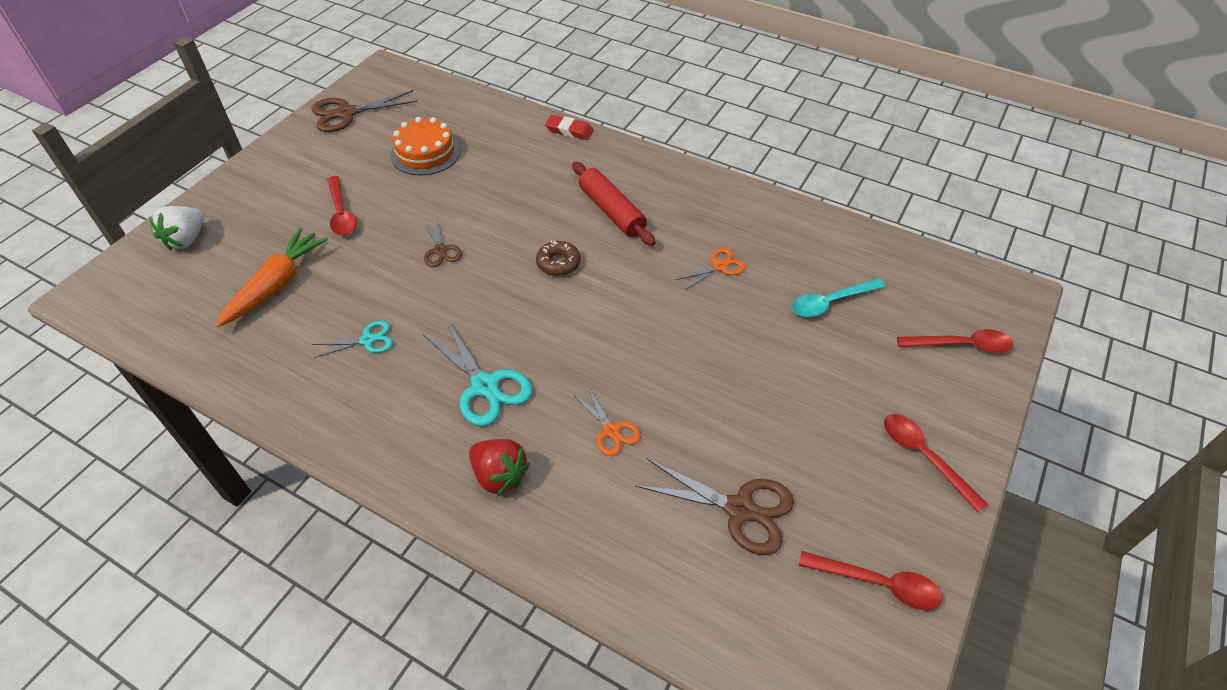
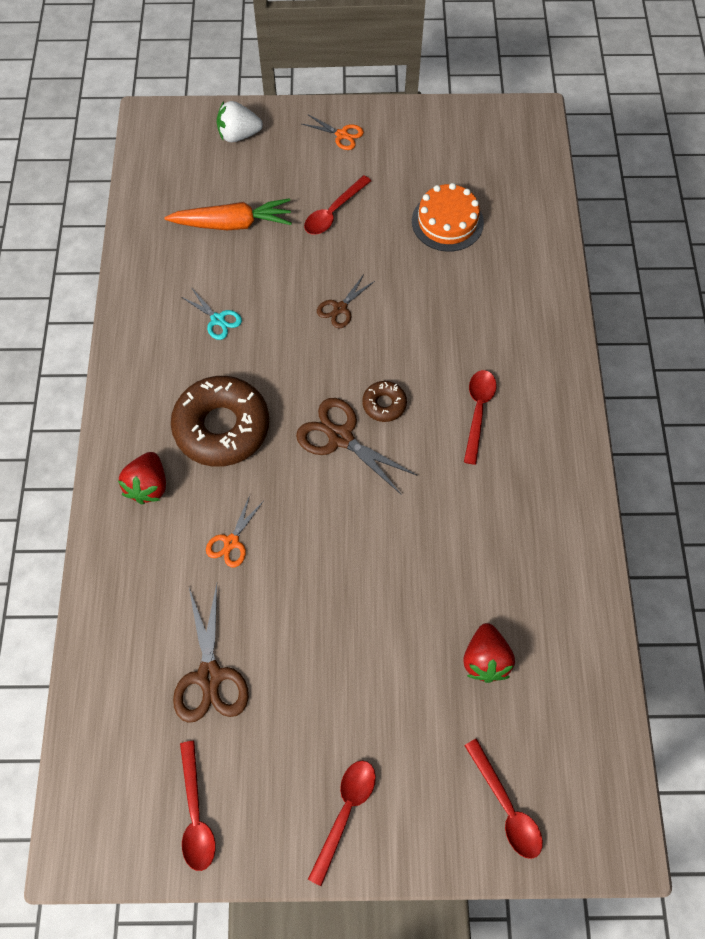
camera: 60 degrees right, 15 degrees up
brown scissors [312,90,418,132] -> brown scissors moved to [296,398,418,495]
turquoise scissors [423,320,532,427] -> brown donut [171,376,269,467]
red eraser [545,115,594,140] -> none
red rolling pin [572,162,655,246] -> red spoon [464,370,496,465]
orange scissors [676,248,746,291] -> orange scissors moved to [302,114,364,150]
turquoise spoon [792,278,886,317] -> red strawberry [463,623,515,683]

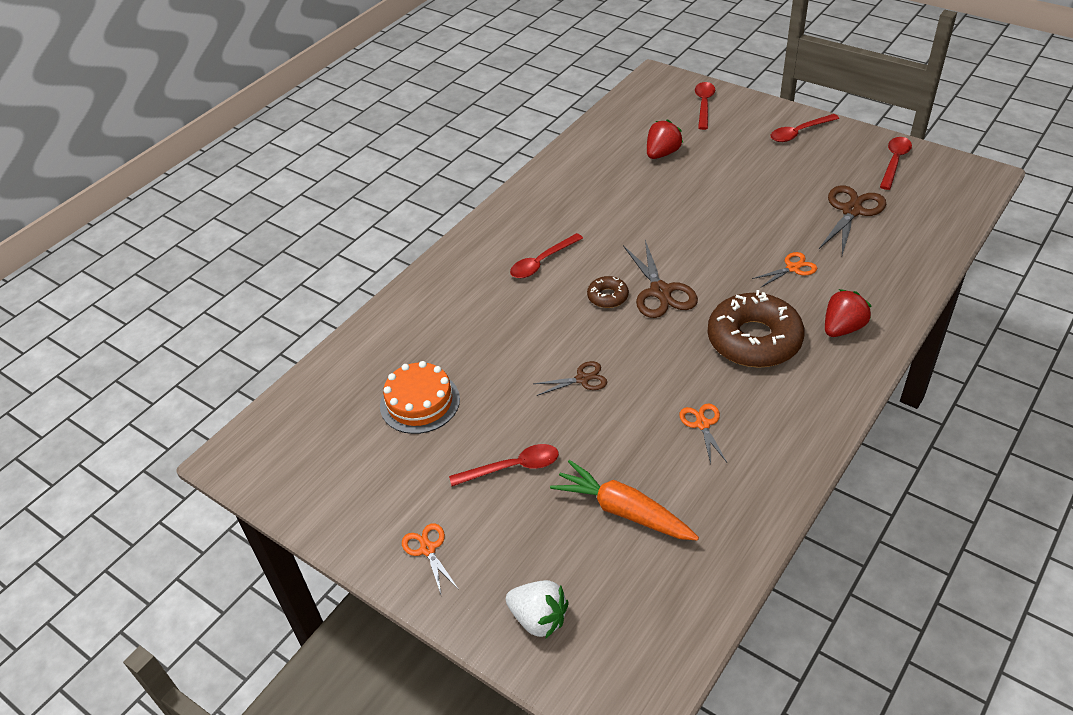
camera: 140 degrees left, 20 degrees down
turquoise scissors [182,289,242,340] -> orange scissors [679,403,727,464]

